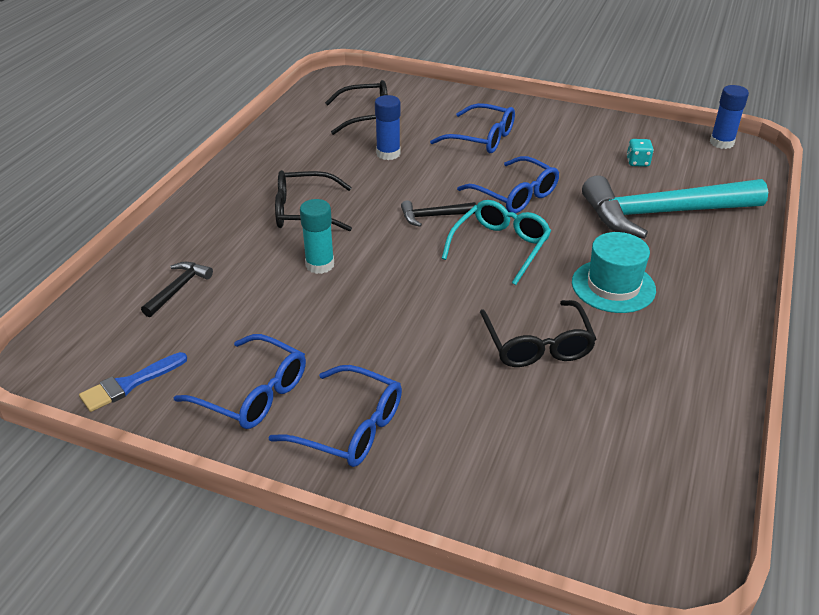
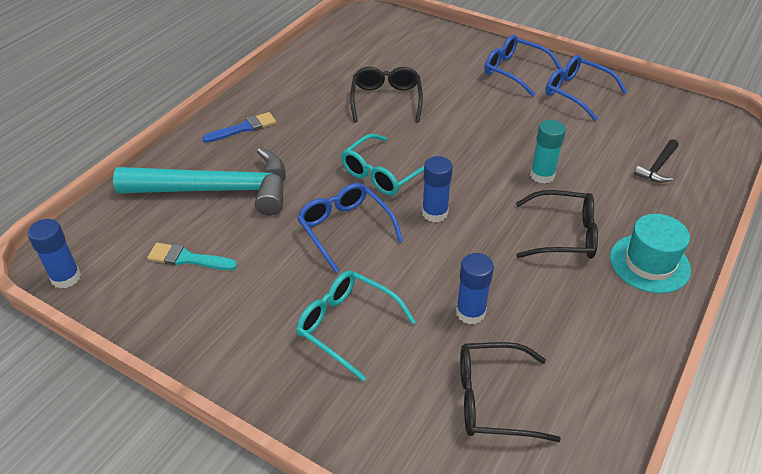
camera: 170 degrees left, 5 degrees up
blue brush [79,352,187,412] -> blue brush moved to [202,112,276,143]
black hammer [401,200,476,227] -> blue glue stick [422,156,453,222]
blue glasses [430,103,515,153] -> turquoise glasses [296,271,416,381]
turquoise hat [572,232,656,313] -> turquoise hat moved to [610,214,691,293]
turquoise dice [627,139,654,167] -> turquoise brush [147,243,237,270]

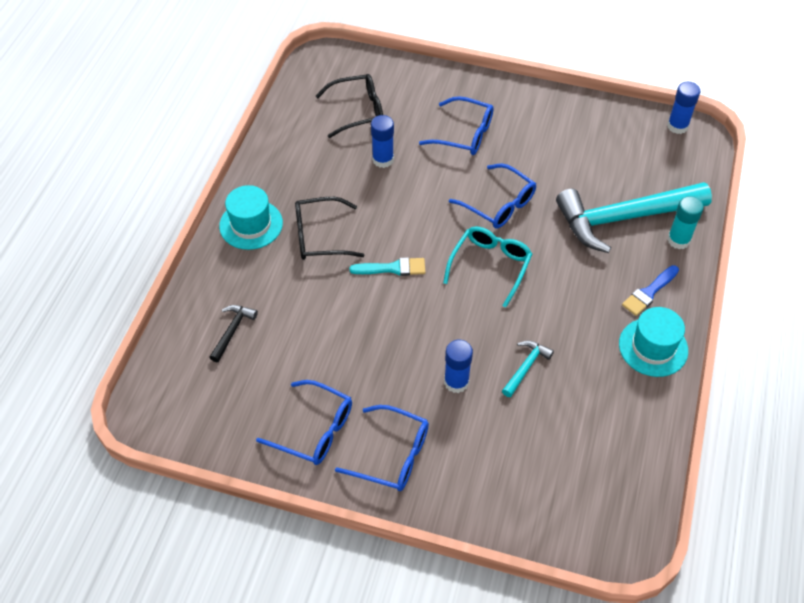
camera: 165 degrees right, 10 degrees up
turquoise brush [147,243,237,270] -> turquoise brush moved to [350,257,425,276]
turquoise glasses [296,271,416,381] -> blue glasses [419,96,494,155]
black glasses [350,67,423,122] -> turquoise hammer [502,340,554,397]
blue glue stick [422,156,453,222] -> blue glue stick moved to [444,340,473,393]
turquoise glue stick [530,120,566,184] -> turquoise glue stick moved to [667,196,704,249]
none -> turquoise hat [619,307,688,377]

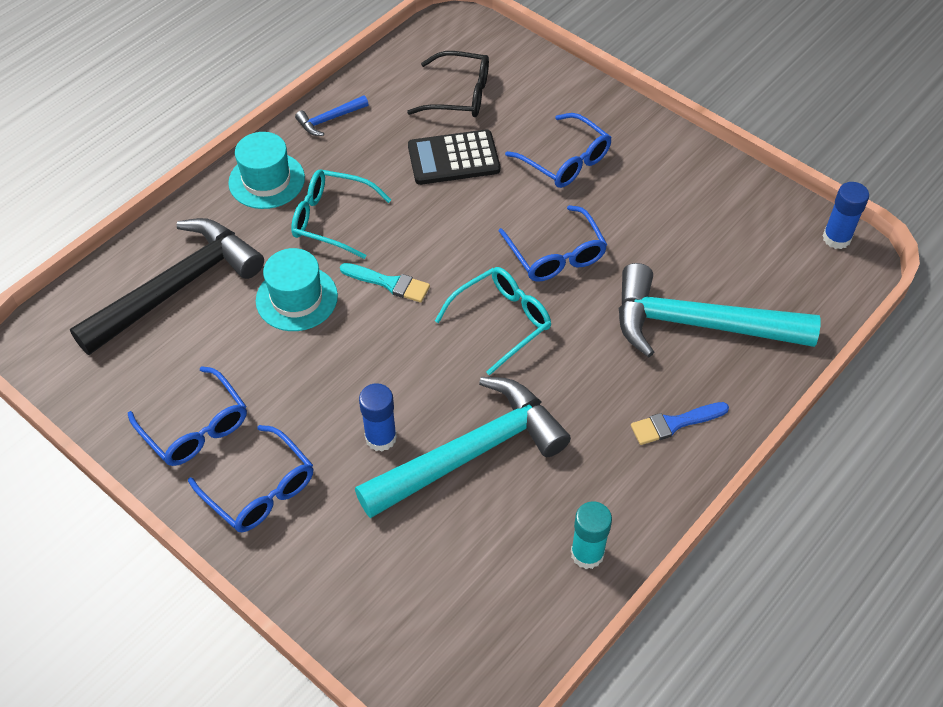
camera: 25 degrees right, 0 degrees up
black hammer [209,305,258,362] -> black hammer [70,218,264,355], size x2.40
black glasses [295,197,365,260] -> turquoise glasses [291,170,391,259]
blue glue stick [371,115,394,168] -> black calculator [408,129,500,185]
turquoise hammer [502,340,554,397] -> turquoise hammer [355,377,571,518], size x2.40
turquoise hat [619,307,688,377] -> turquoise hat moved to [256,248,338,331]
turquoise glue stick [667,196,704,249] -> turquoise glue stick moved to [571,501,612,569]
none -> blue hammer [295,95,368,136]

